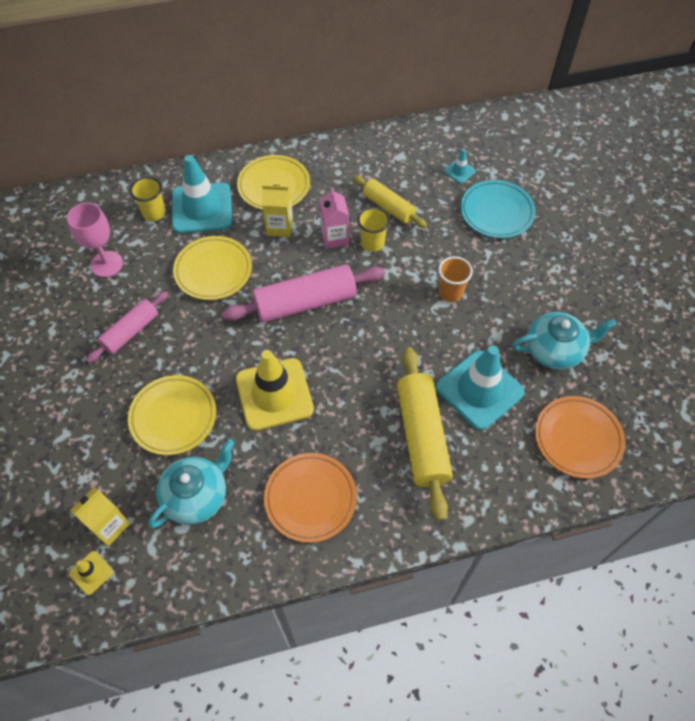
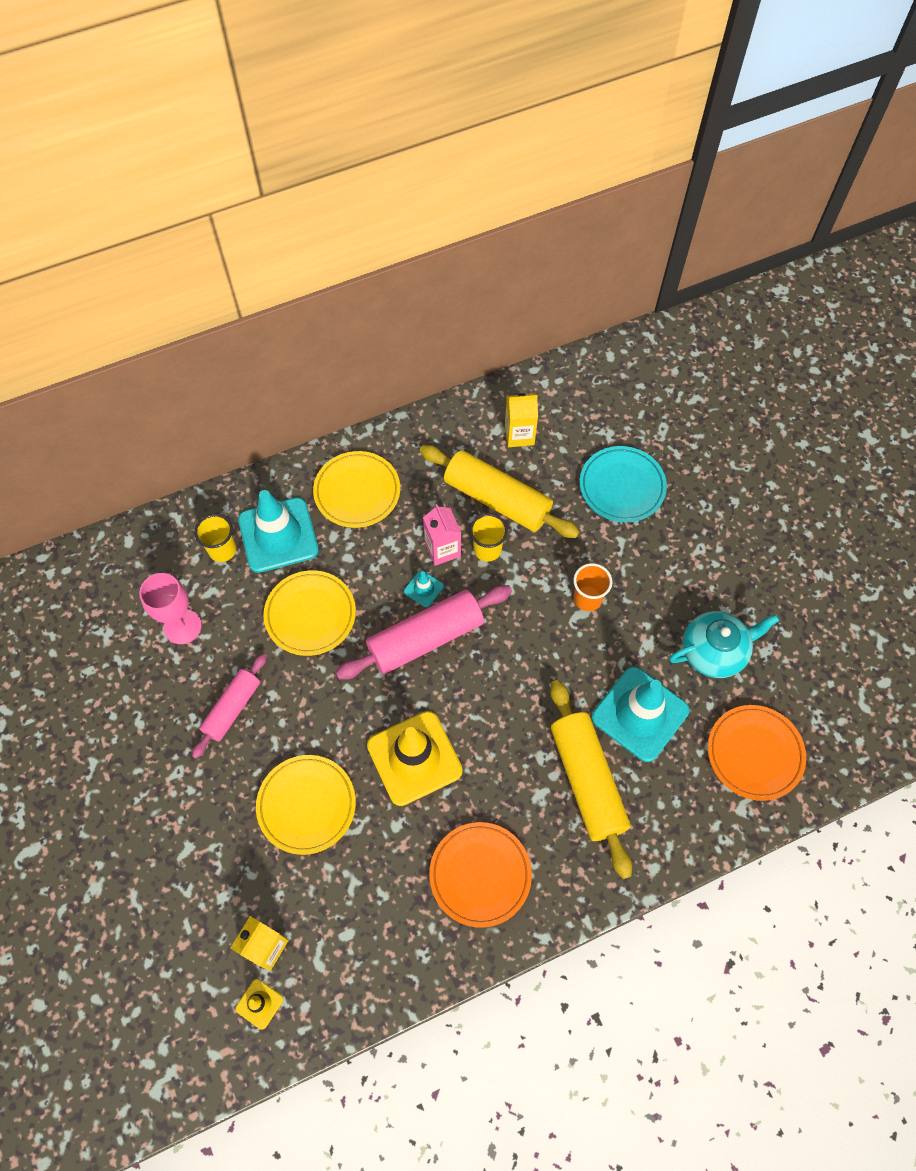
camera: 10 degrees left, 5 degrees up
turquoise teapot [148,439,234,528] -> none
yellow carton [262,185,293,237] -> yellow carton moved to [505,393,538,447]
yellow rolling pin [353,175,427,228] -> yellow rolling pin [419,445,580,538], size x1.63
turquoise traffic cone [444,149,476,184] -> turquoise traffic cone moved to [404,570,444,607]

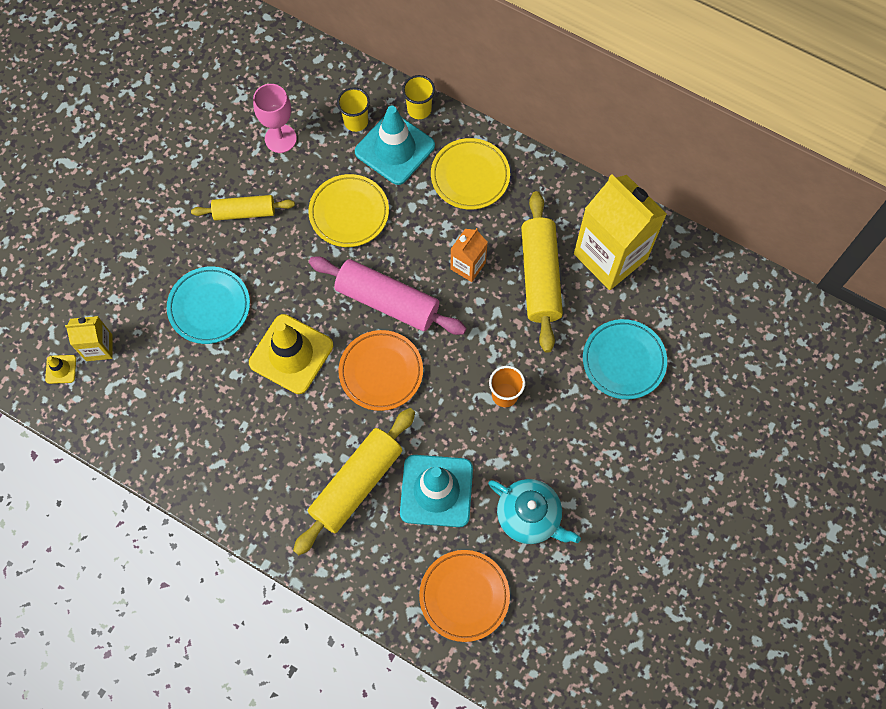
camera: 55 degrees right, 5 degrees up
pink rolling pin [192,654,267,758] -> yellow rolling pin [191,195,295,221]
yellow plate [256,755,356,855] -> turquoise plate [167,266,250,344]
turquoise traffic cone [404,570,444,607] -> none
pink carton [423,504,461,566] -> orange carton [450,228,488,282]
orange plate [429,822,532,928] -> orange plate moved to [338,330,423,411]
yellow cup [470,513,508,562] -> yellow cup moved to [402,75,435,119]
yellow carton [505,393,538,447] -> yellow carton [574,174,667,290], size x2.06

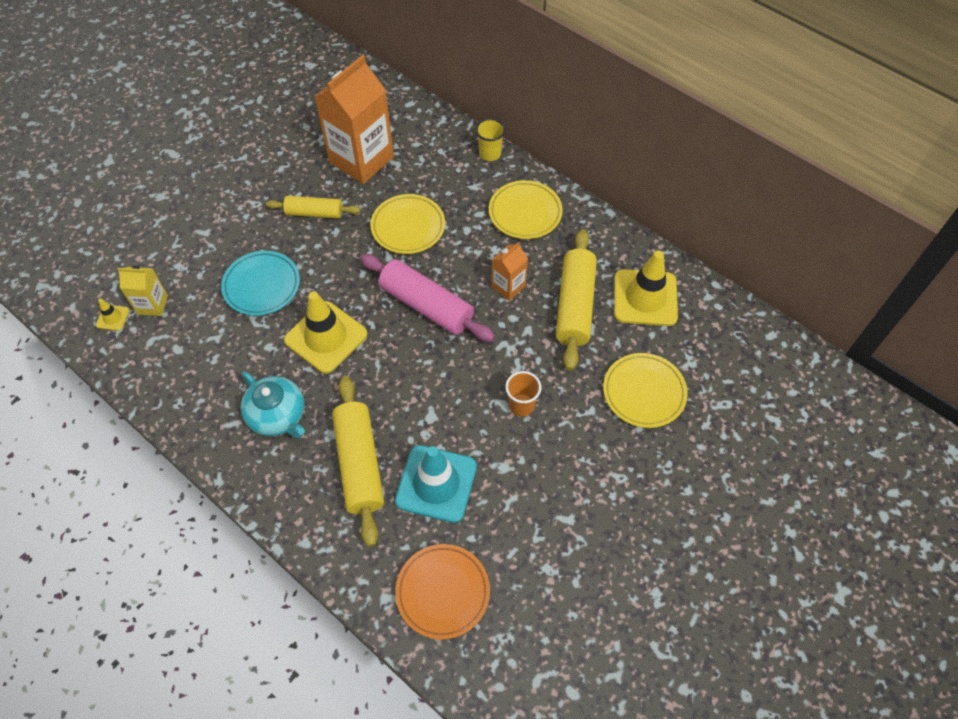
camera: 10 degrees right, 10 degrees down
pink goblet [253,84,297,153] -> orange carton [314,55,394,184]
yellow rolling pin [293,408,415,555] -> yellow rolling pin turned 60 degrees counterclockwise [332,376,384,547]
yellow cup [337,87,370,132] -> none
orange plate [338,330,423,411] -> none
turquoise traffic cone [355,106,435,185] -> none
turquoise teapot [488,479,581,544] -> turquoise teapot moved to [241,371,305,438]
yellow carton [574,174,667,290] -> yellow traffic cone [614,250,678,326]
turquoise plate [583,319,667,399] -> yellow plate [603,353,688,428]

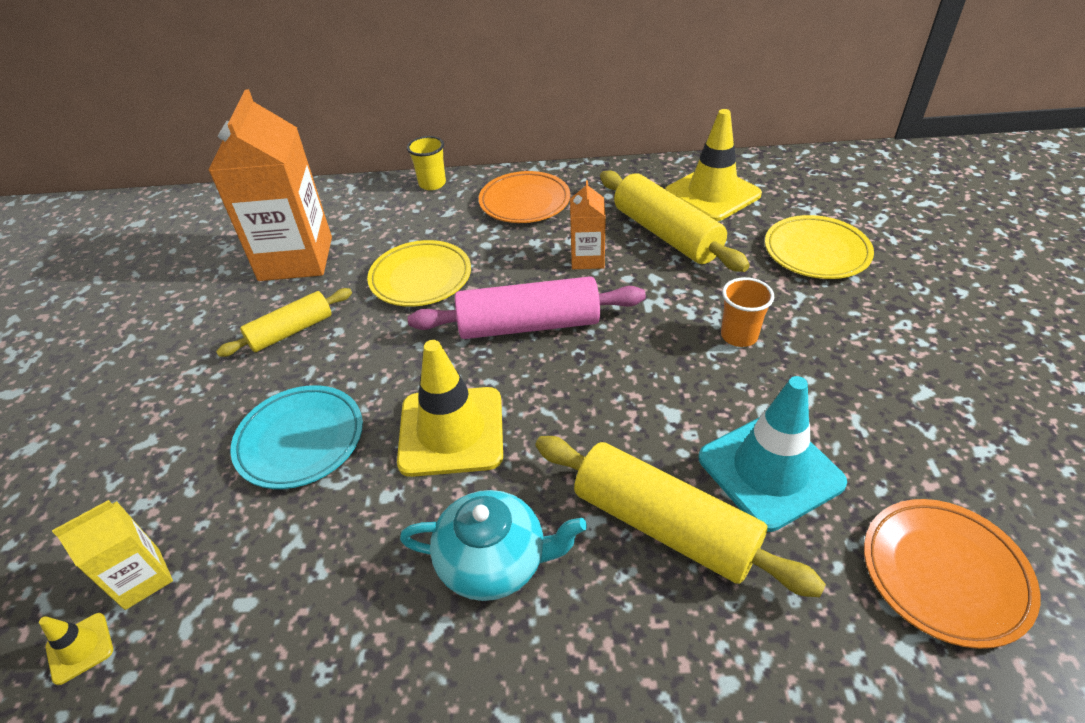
camera: 40 degrees left, 15 degrees down
yellow plate [489,180,563,239] -> orange plate [479,171,570,223]

